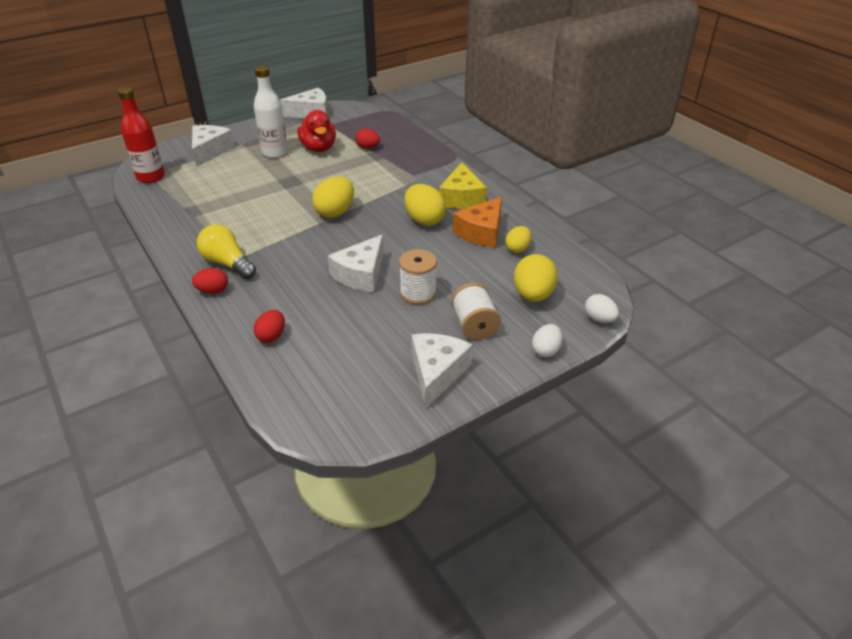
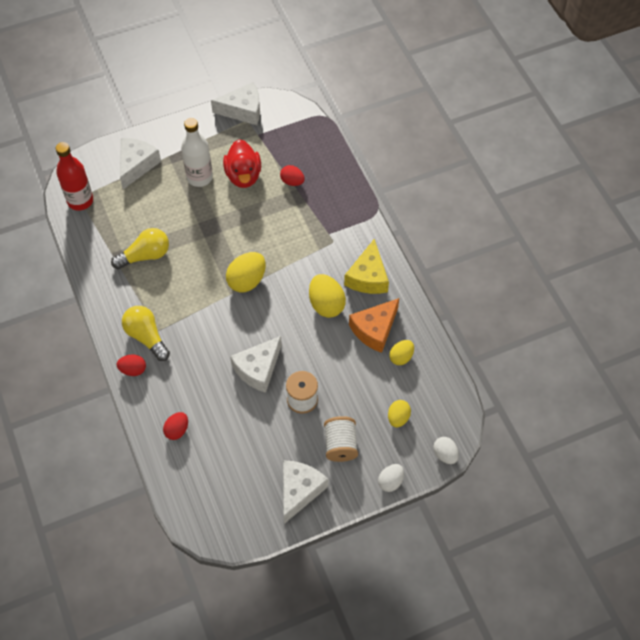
camera: 10 degrees right, 20 degrees up
yellow egg [514,254,558,302] -> yellow egg [388,400,411,427], size x0.61
none -> yellow light bulb [111,228,169,269]

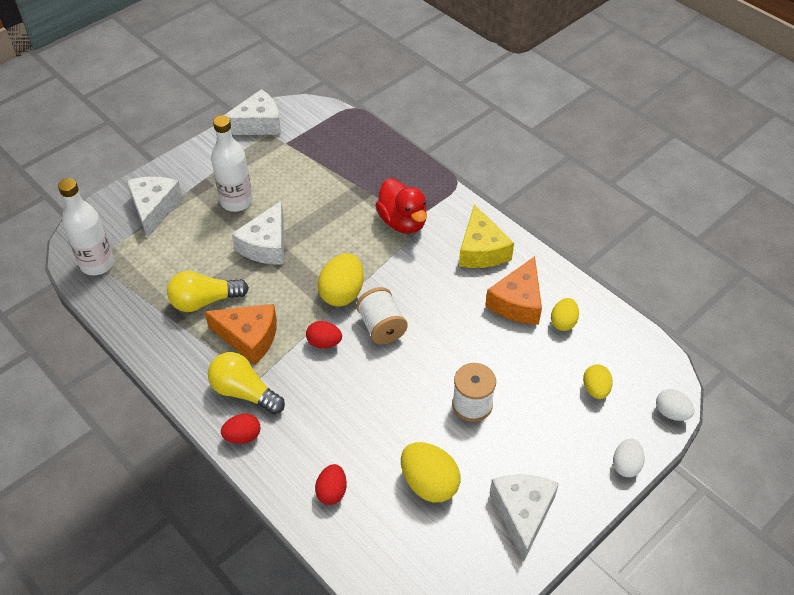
camera: 20 degrees left, 10 degrees down
red bottle [55,142,93,211] -> white bottle [58,178,114,275]
yellow light bulb [111,228,169,269] -> yellow light bulb turned 150 degrees counterclockwise [167,271,249,312]
red duck [223,139,261,188] -> red duck moved to [375,178,427,234]
white cheese [230,336,282,393] -> white cheese moved to [232,201,284,265]
red egg [280,165,305,186] -> red egg moved to [306,321,342,349]
yellow egg [309,274,346,318] -> yellow egg moved to [401,442,461,502]
white spool [324,416,358,462] -> white spool moved to [356,287,408,345]
none -> orange cheese [204,304,277,365]

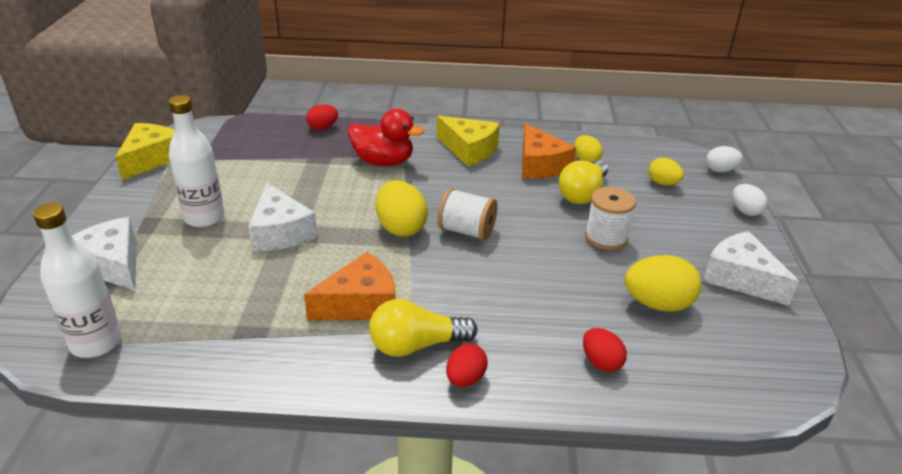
camera: 45 degrees left, 15 degrees down
yellow light bulb [167,271,249,312] -> yellow light bulb moved to [559,160,608,204]
white cheese [224,89,281,135] -> yellow cheese [116,123,175,180]
red egg [306,321,342,349] -> red egg moved to [306,104,338,130]

